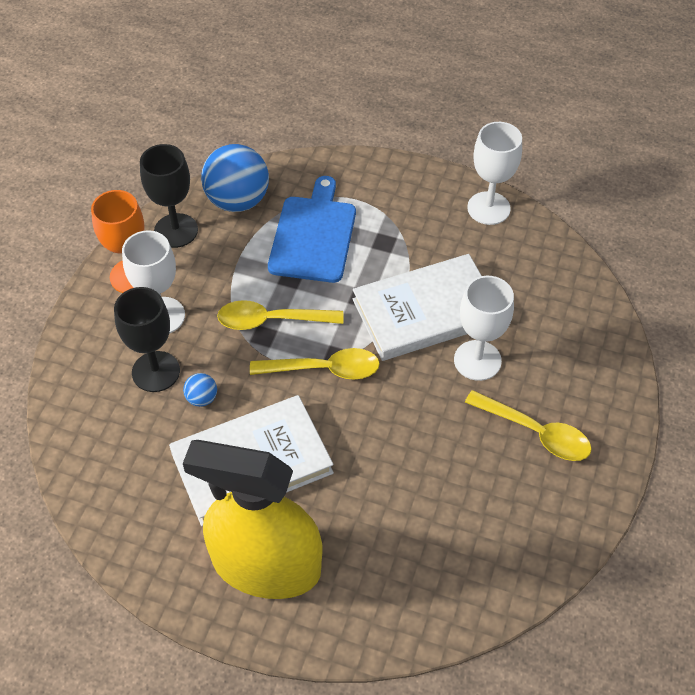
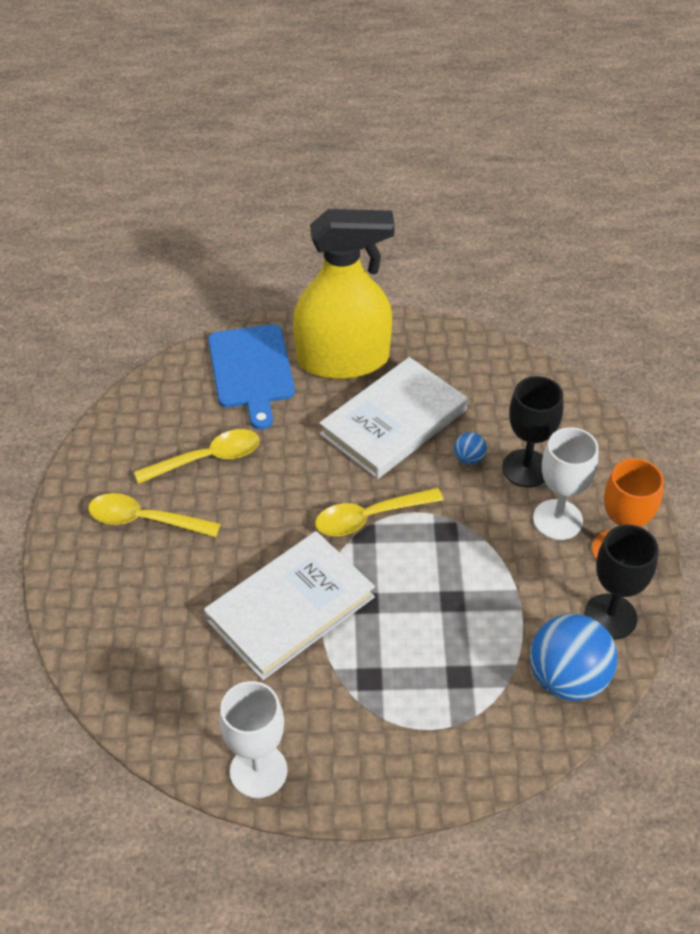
camera: 160 degrees right, 5 degrees down
yellow spoon [217,300,344,330] -> yellow spoon moved to [134,429,260,484]
blue cutting board [268,176,356,283] -> blue cutting board moved to [208,324,295,430]
white goblet [454,276,514,381] -> none

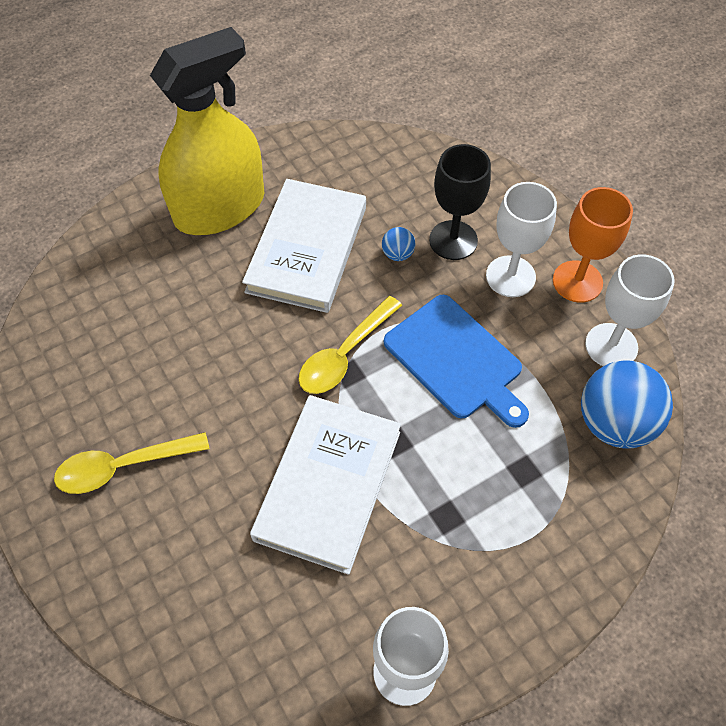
camera: 30 degrees left, 10 degrees up
yellow spoon [134,429,260,484] -> none
blue cutting board [208,324,295,430] -> blue cutting board moved to [384,295,529,428]
black goblet [584,525,658,639] -> white goblet [585,254,675,366]

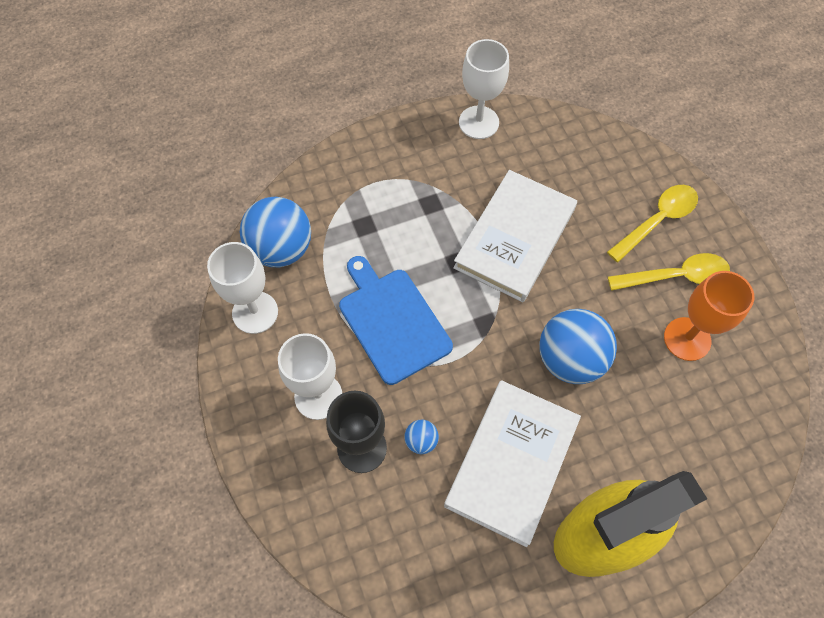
camera: 170 degrees left, 5 degrees up
yellow spoon [298,296,402,394] -> yellow spoon moved to [607,185,698,262]
orange goblet [553,187,633,303] -> orange goblet moved to [664,271,754,361]
none -> blue ball [539,309,617,384]

